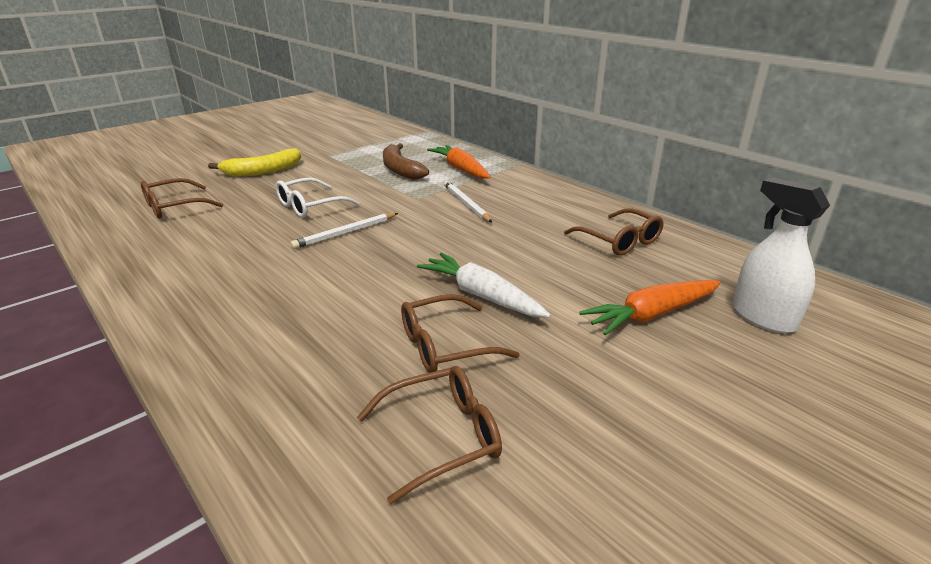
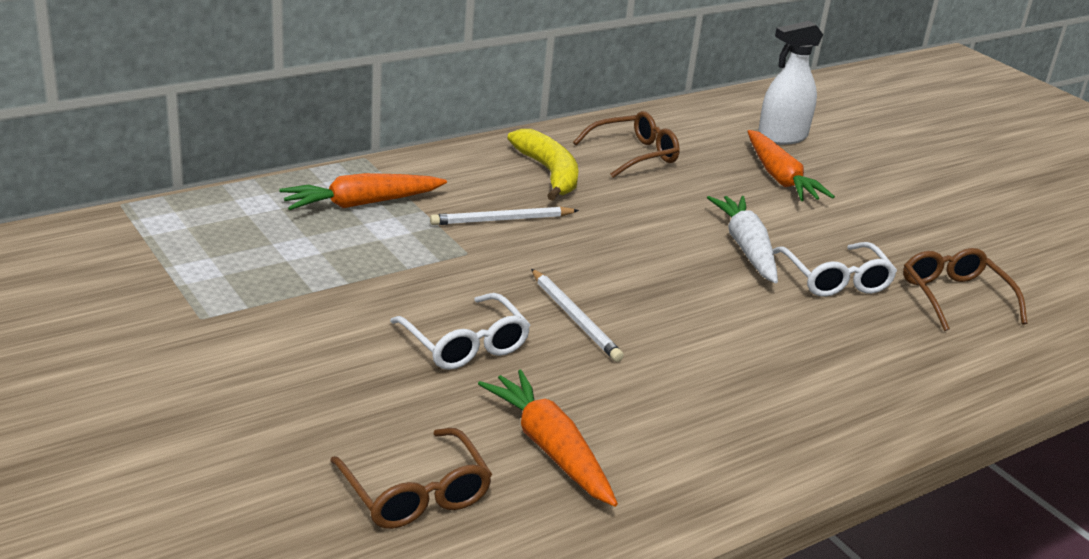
camera: 85 degrees left, 0 degrees up
yellow banana [208,148,301,177] -> yellow banana moved to [507,129,579,201]
brown banana [383,143,429,180] -> none
brown glasses [401,294,520,373] -> white glasses [773,242,897,297]
white carrot [417,252,551,318] -> white carrot turned 120 degrees clockwise [707,196,778,284]
none -> orange carrot [478,370,618,507]

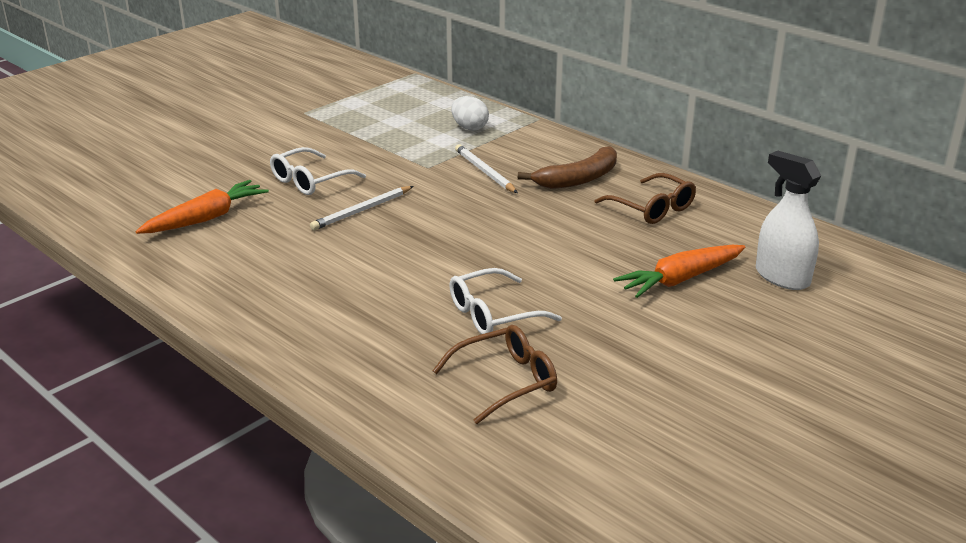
camera: 80 degrees right, 0 degrees up
orange carrot [279,173,447,210] -> white egg [451,96,489,131]
brown glasses [330,428,492,529] -> none
yellow banana [507,129,579,201] -> brown banana [518,146,617,189]
white carrot [707,196,778,284] -> none

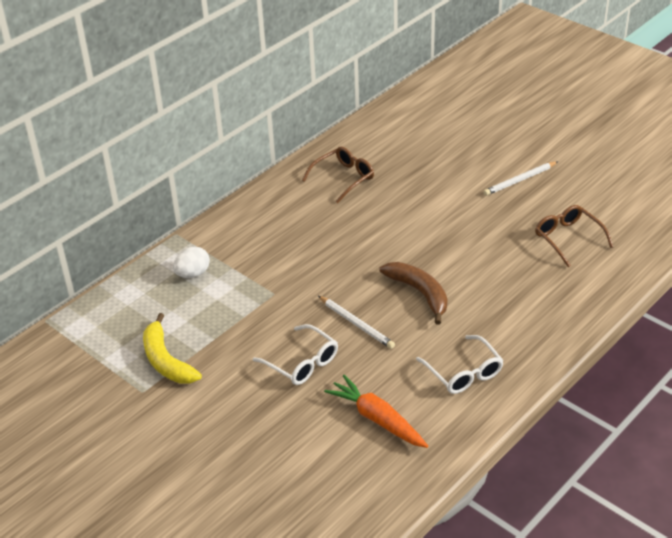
camera: 90 degrees left, 10 degrees up
white glasses [449,268,562,334] -> white glasses moved to [416,335,504,394]
white pencil [455,144,518,193] -> white pencil moved to [484,161,558,196]
brown banana [518,146,617,189] -> brown banana moved to [379,262,448,325]
orange carrot [613,245,745,298] -> none
white spray bottle [756,151,821,290] -> none
none -> yellow banana [143,313,202,384]

